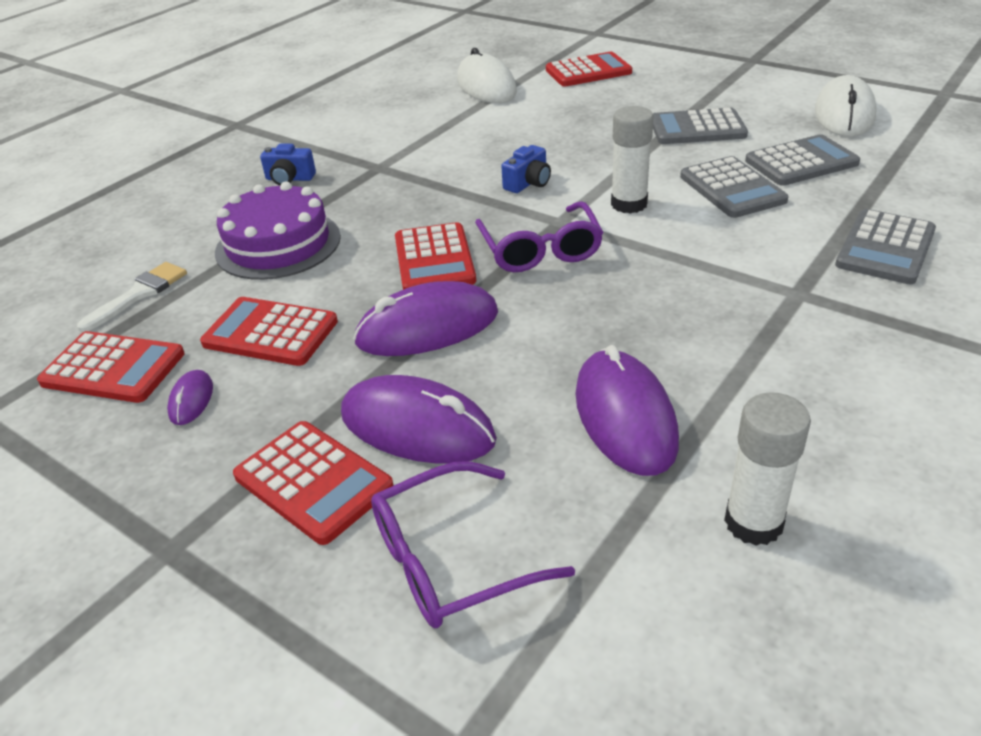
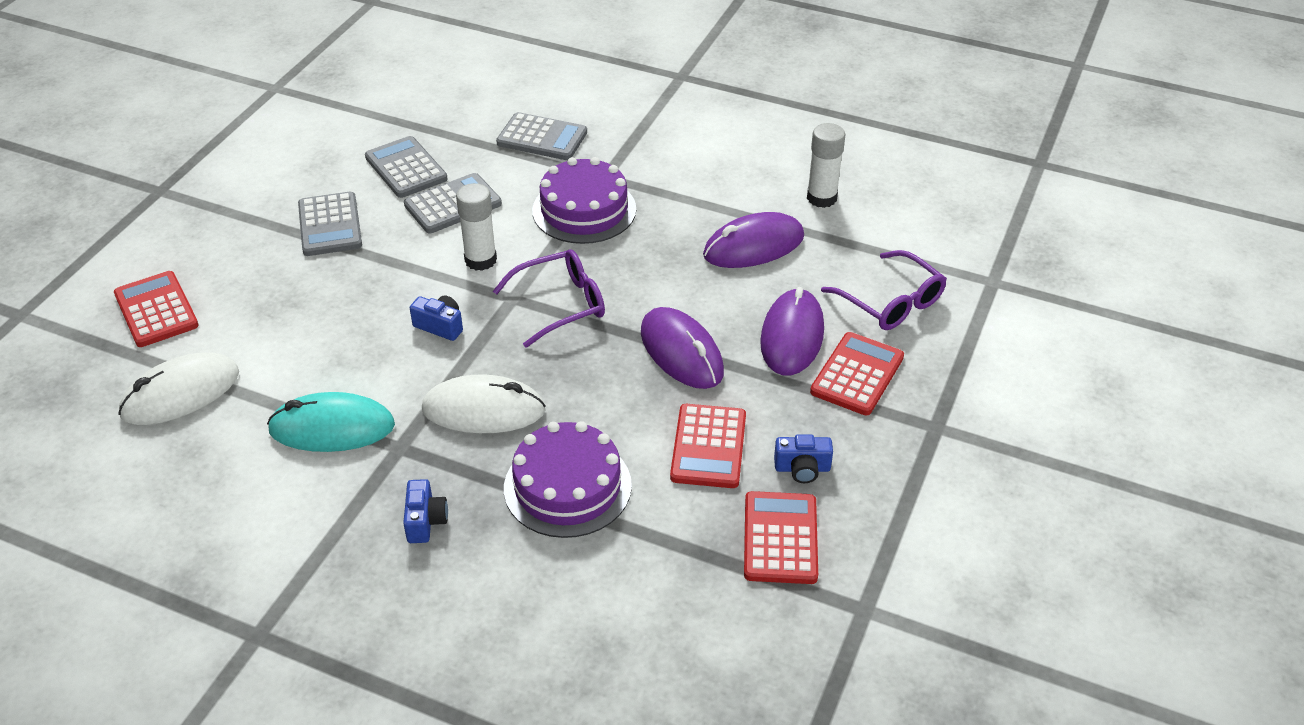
camera: 105 degrees left, 5 degrees up
white brush [77,262,187,332] -> none
purple mouse [167,370,213,425] -> blue camera [774,434,833,483]
red calculator [395,222,476,290] -> none
white mouse [815,75,877,137] -> white mouse moved to [422,374,546,433]
none -> turquoise mouse [267,392,395,452]
none -> purple cake [532,157,636,244]

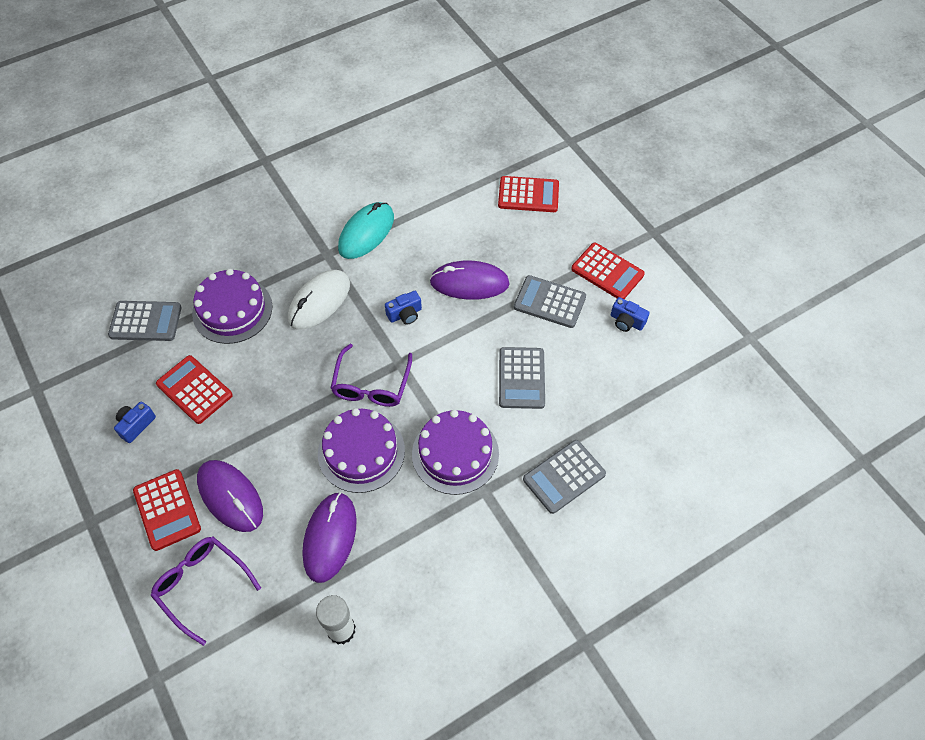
camera: 125 degrees right, 15 degrees up
white mouse [118,353,239,425] -> none
grey calculator [365,136,448,198] -> grey calculator moved to [108,301,182,341]
blue camera [403,479,448,543] -> blue camera moved to [611,297,650,332]
white glue stick [456,183,497,271] -> none
purple mouse [641,307,724,389] -> purple mouse moved to [430,260,510,300]
red calculator [744,491,818,584] -> red calculator moved to [571,242,645,299]
purple glasses [821,250,947,330] -> purple glasses turned 45 degrees clockwise [150,537,261,646]
none -> purple cake [318,408,405,493]

